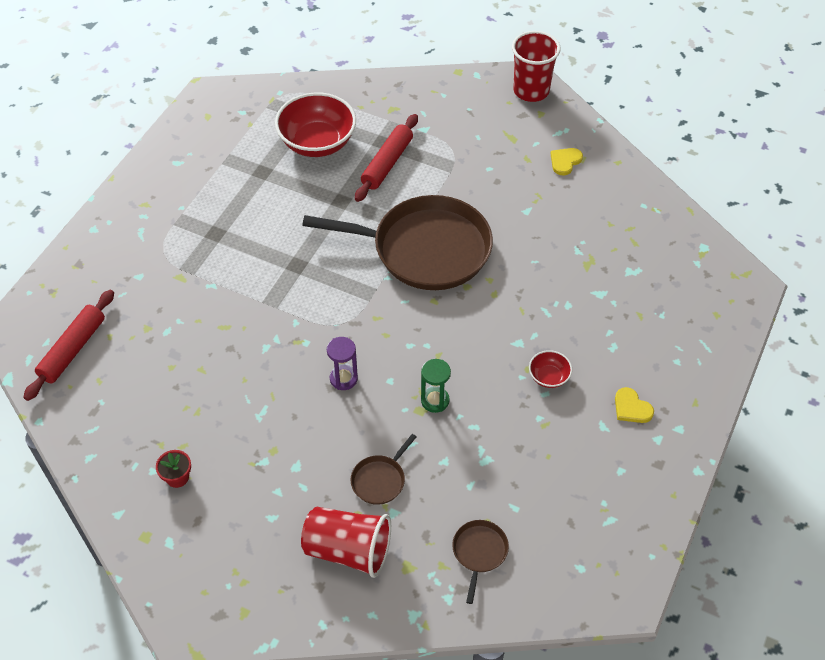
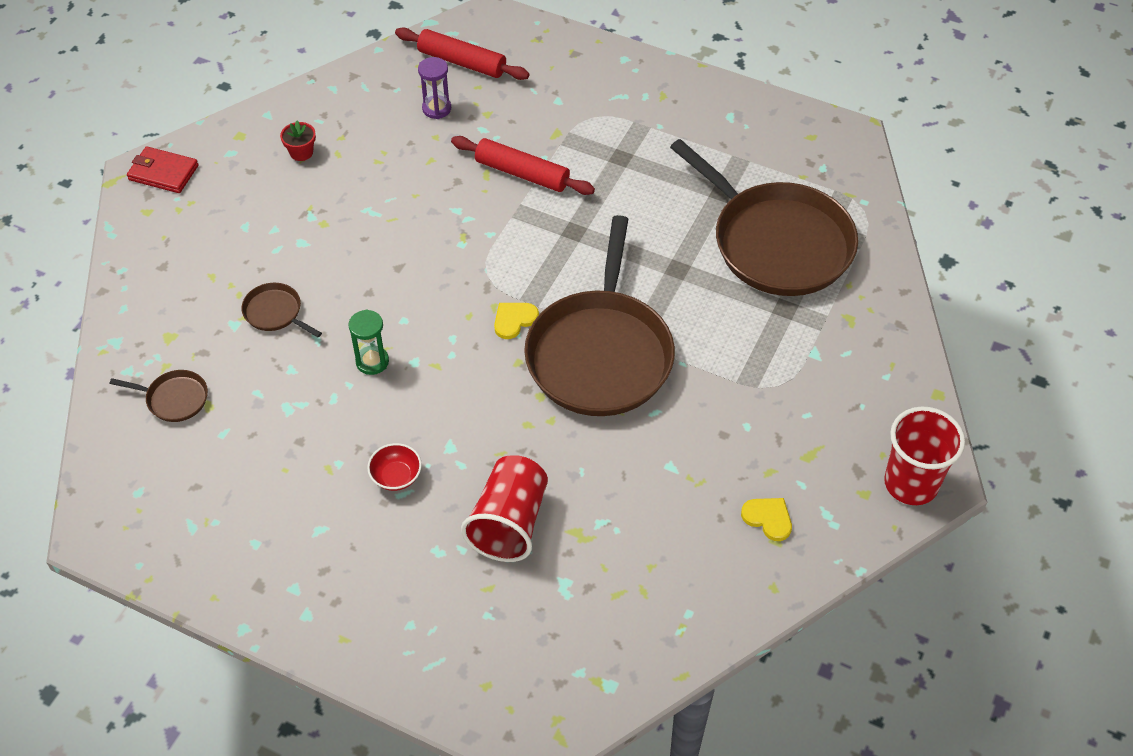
camera: 90 degrees right, 0 degrees up
red bowl [275,92,356,157] -> brown pan [670,139,858,296]
red cup [301,507,391,578] -> red cup moved to [461,455,548,562]
purple hourglass [327,337,358,390] -> purple hourglass moved to [418,57,451,119]
red rolling pin [355,114,418,202] -> red rolling pin moved to [451,136,595,195]
yellow heart [615,387,654,423] -> yellow heart moved to [494,303,539,339]
none -> red wallet [127,146,199,193]

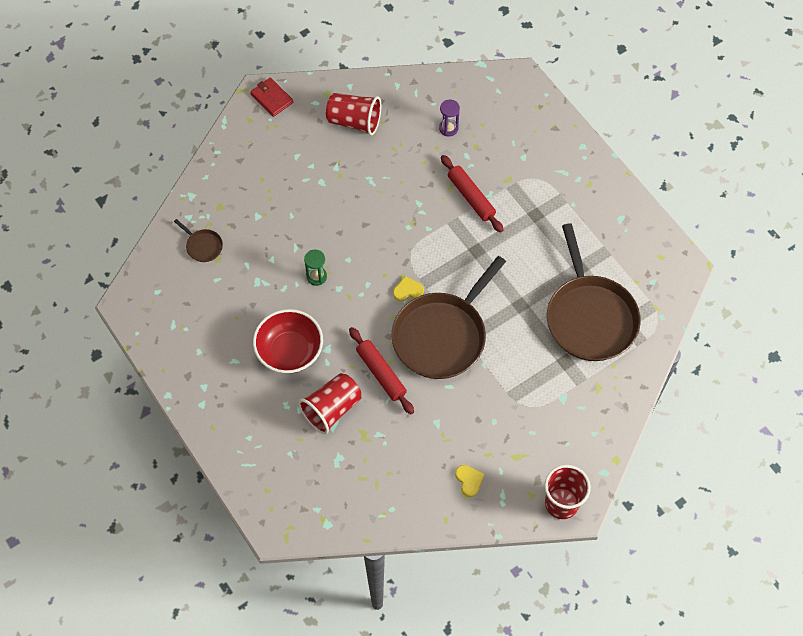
camera: 30 degrees right, 10 degrees up
brown pan [242,283,322,337] -> none
red flower pot [280,121,316,161] -> red cup [326,93,381,135]
red bowl [367,443,422,491] -> red bowl [253,309,323,374], size x2.16
red rolling pin [395,28,529,80] -> red rolling pin moved to [349,327,414,414]

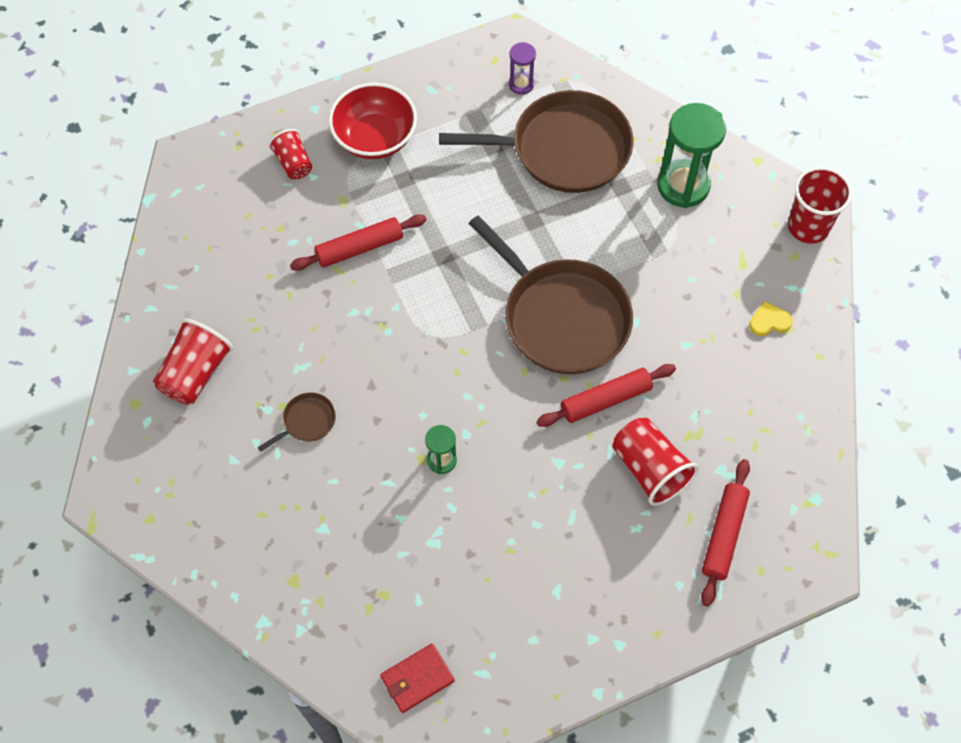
camera: 80 degrees left, 0 degrees up
brown pan [174,219,223,262] -> brown pan moved to [258,392,336,452]
red wallet [250,77,293,117] -> red wallet moved to [380,643,455,713]
red bowl [253,309,323,374] -> red bowl moved to [329,83,417,159]
yellow heart [393,276,424,301] -> none
purple hourglass [439,100,460,137] -> purple hourglass moved to [509,42,536,95]
none -> red cup [268,129,312,179]
none -> green hourglass [657,103,726,208]
none -> red rolling pin [701,459,750,607]

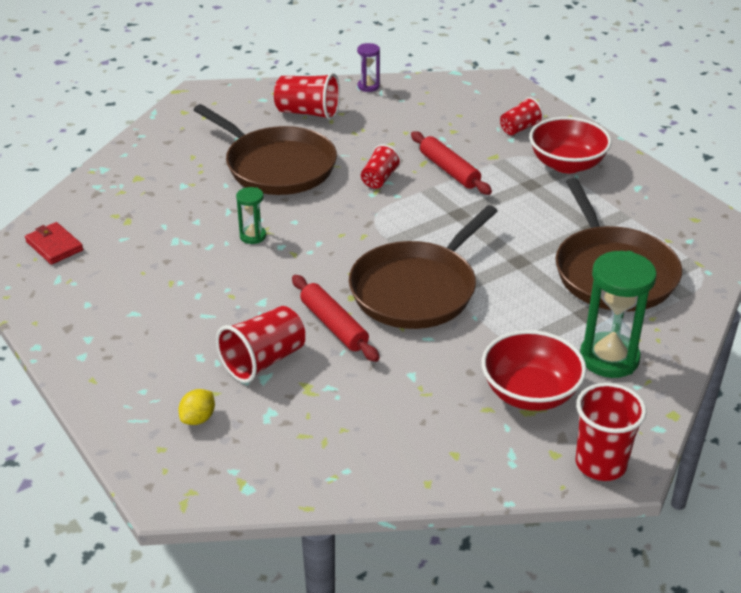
camera: 80 degrees right, 25 degrees down
brown pan [258,392,336,452] -> brown pan [193,104,337,195], size x2.47
purple hourglass [509,42,536,95] -> purple hourglass moved to [357,43,380,92]
red rolling pin [701,459,750,607] -> yellow lemon [178,389,215,425]
yellow heart [749,301,793,336] -> none
none -> red cup [361,144,401,189]
none -> red bowl [481,330,587,411]

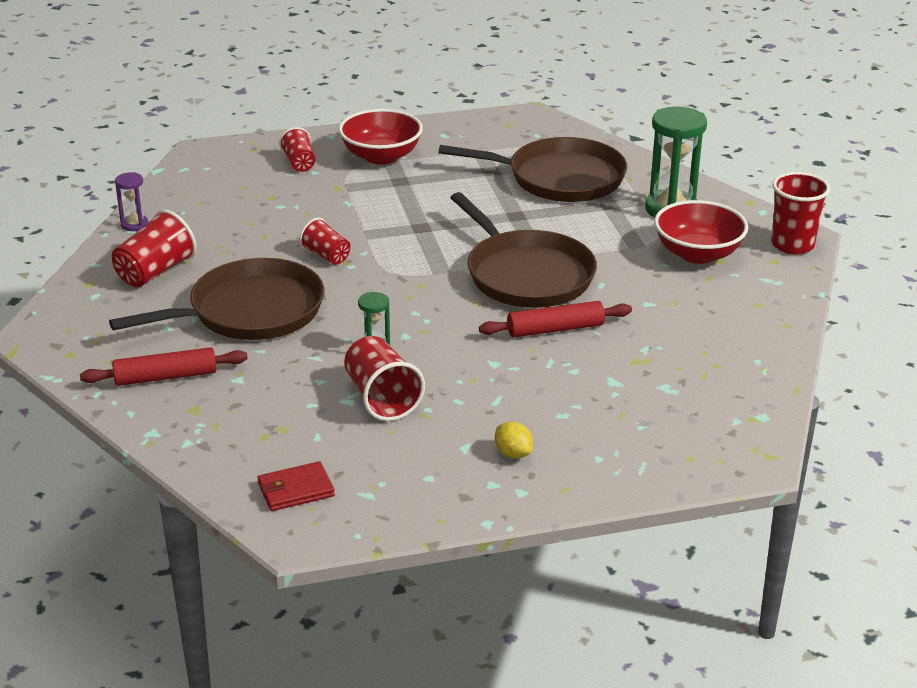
camera: 70 degrees left, 5 degrees down
yellow lemon [178,389,215,425] -> yellow lemon moved to [495,422,533,459]
red cup [216,306,305,383] -> red cup moved to [344,336,425,421]
red rolling pin [411,131,492,195] -> red rolling pin moved to [80,347,248,386]

